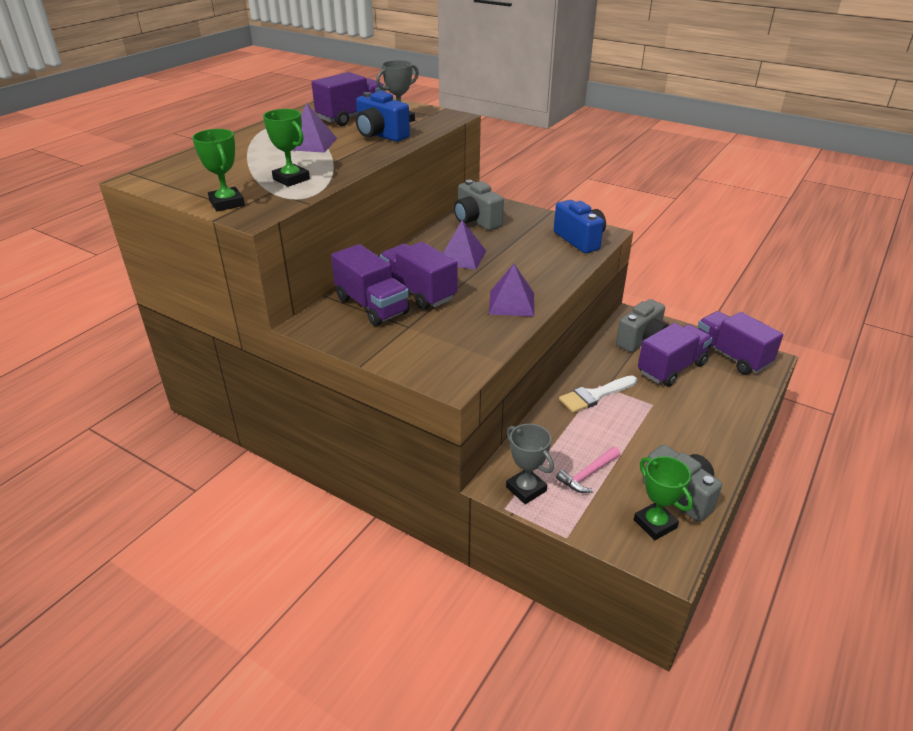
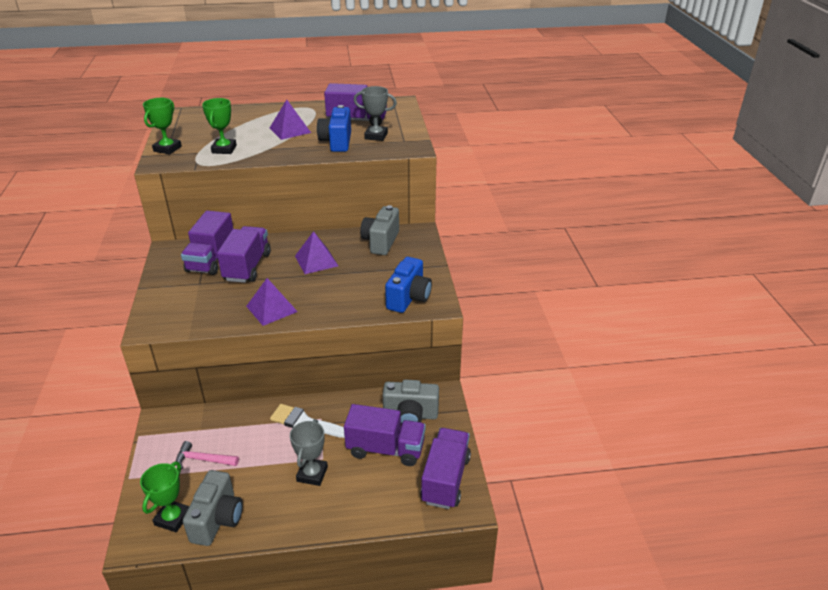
camera: 50 degrees right, 0 degrees up
grey trophy [506,424,554,504] -> grey trophy moved to [290,419,328,486]

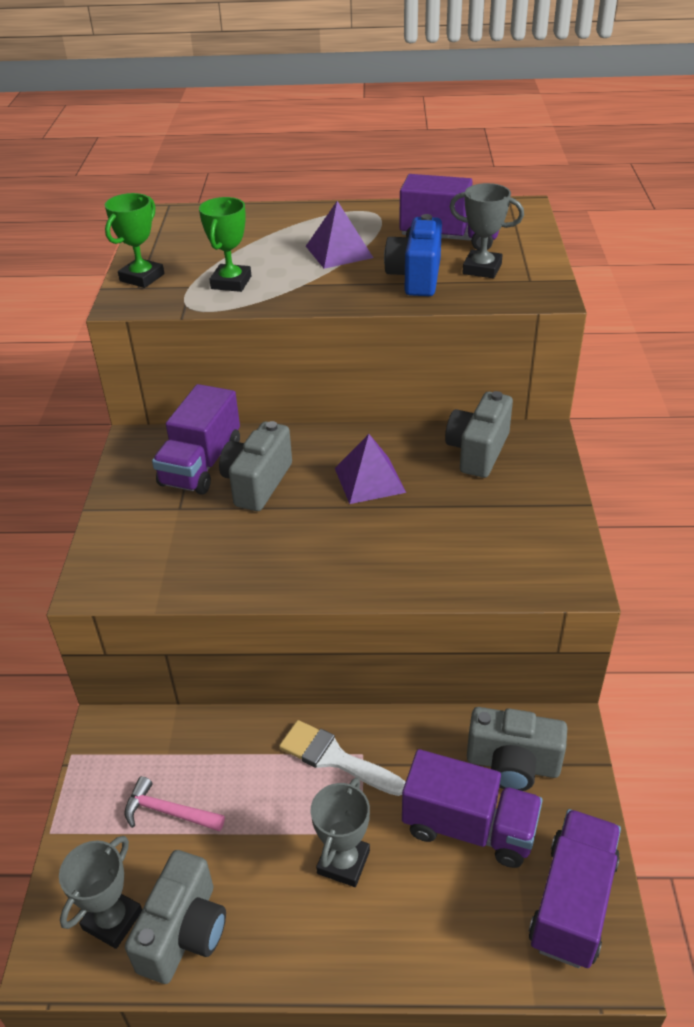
camera: 10 degrees right, 5 degrees up
green trophy [140,462,189,532] -> grey trophy [59,836,142,949]
purple truck [217,226,271,283] -> grey camera [219,421,292,511]
purple pyramid [246,278,298,326] -> none
blue camera [385,257,432,313] -> none

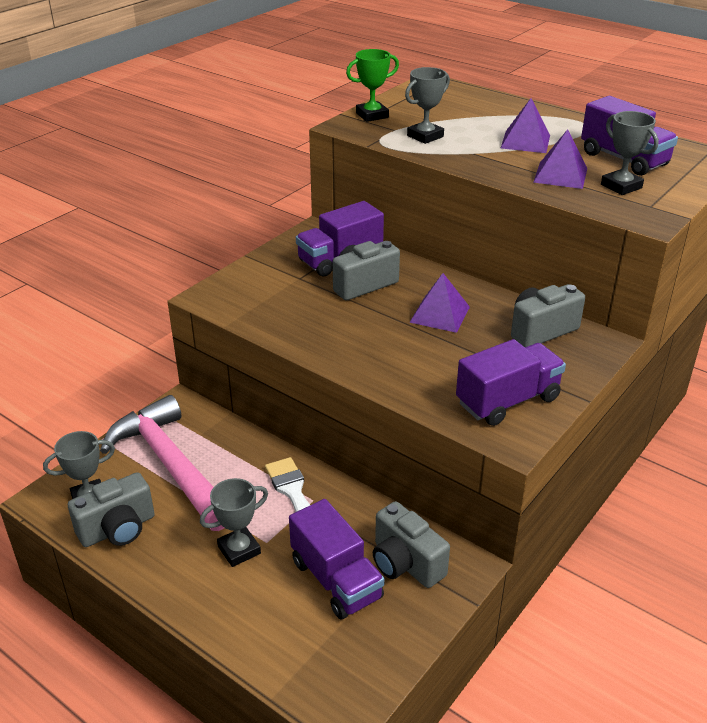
camera: 35 degrees right, 5 degrees down
pink hammer [124,776,225,832] -> pink hammer [100,395,224,531], size x2.44
green trophy [199,197,252,292] -> grey trophy [405,67,450,144]
blue camera [384,214,442,296] -> purple pyramid [533,129,588,189]
purple truck [529,809,621,968] -> purple truck moved to [456,339,566,426]

